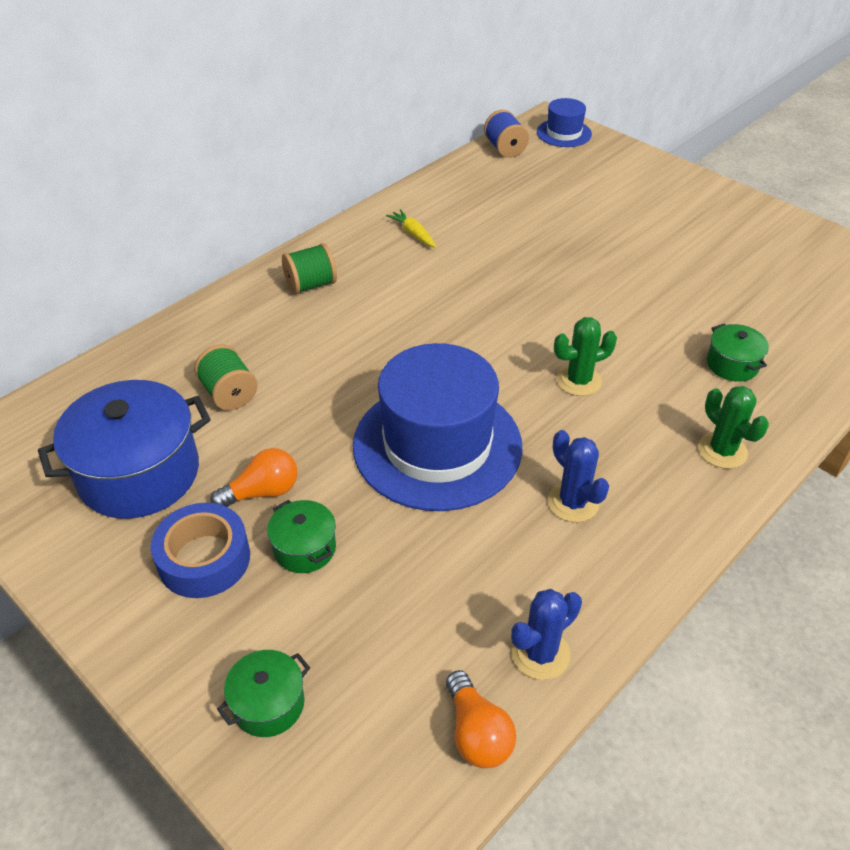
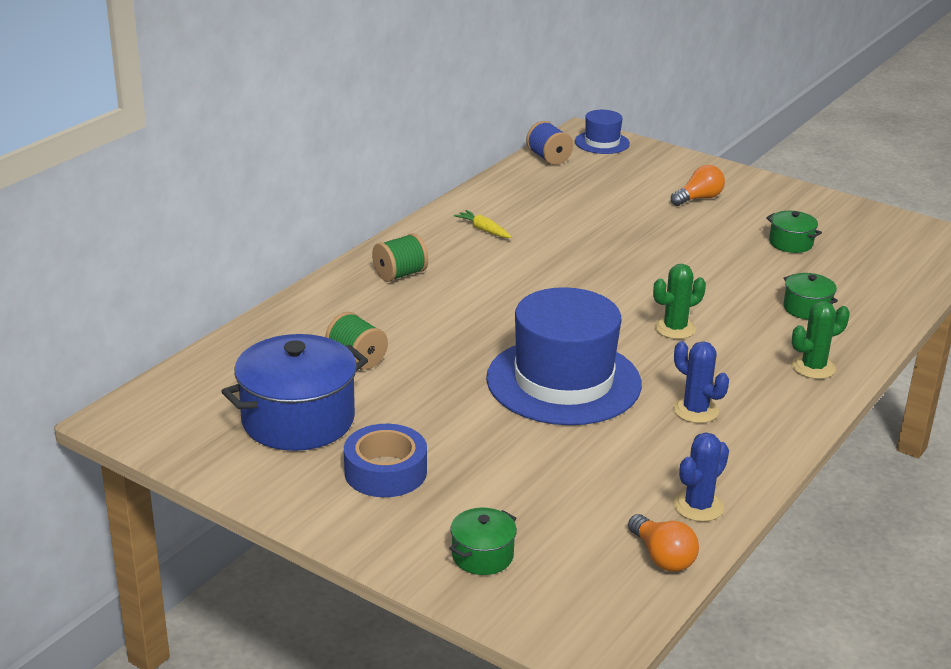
camera: 10 degrees left, 15 degrees down
orange light bulb [210,448,297,507] -> orange light bulb moved to [671,165,725,206]
green pot [267,500,336,573] -> green pot moved to [766,211,822,253]
green cactus [698,386,769,469] -> green cactus turned 75 degrees counterclockwise [792,301,850,379]

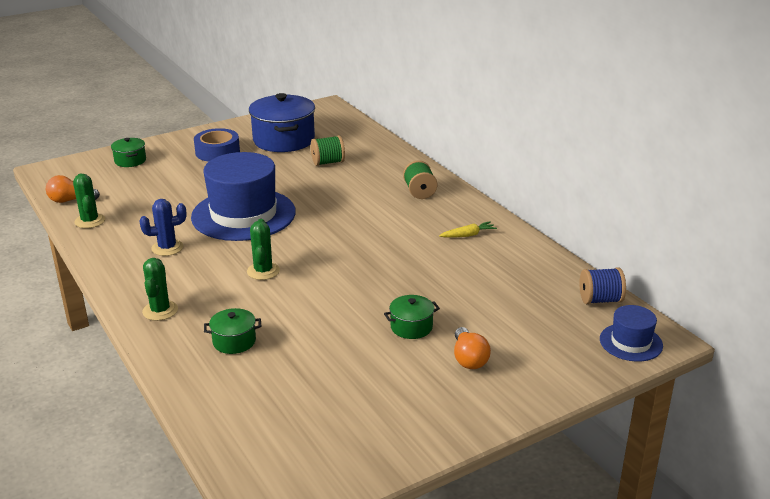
camera: 115 degrees right, 0 degrees up
blue cactus [674,432,729,522] -> green cactus [73,173,105,228]
green pot [766,211,822,253] -> green pot moved to [384,295,440,339]

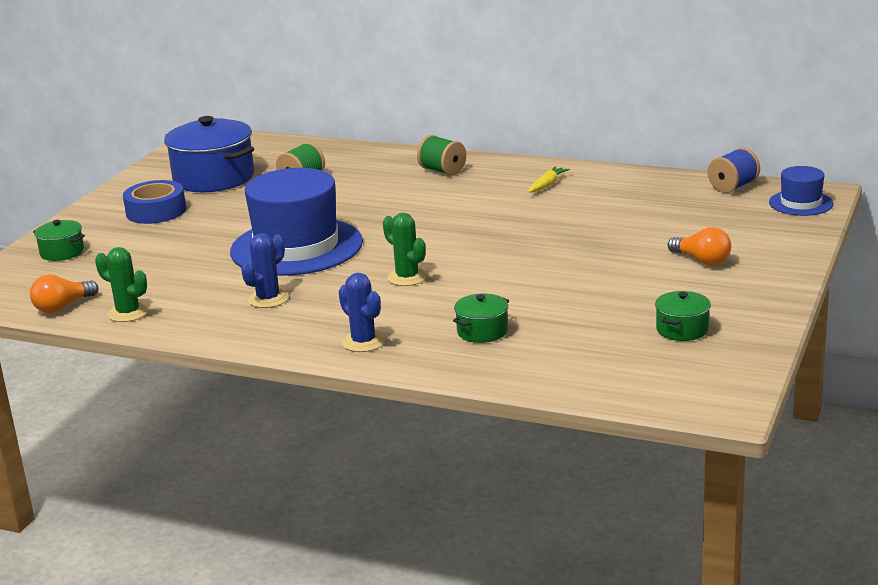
camera: 35 degrees left, 5 degrees down
green cactus [142,258,178,321] -> blue cactus [339,273,385,352]
green pot [384,295,440,339] -> green pot moved to [655,291,711,341]

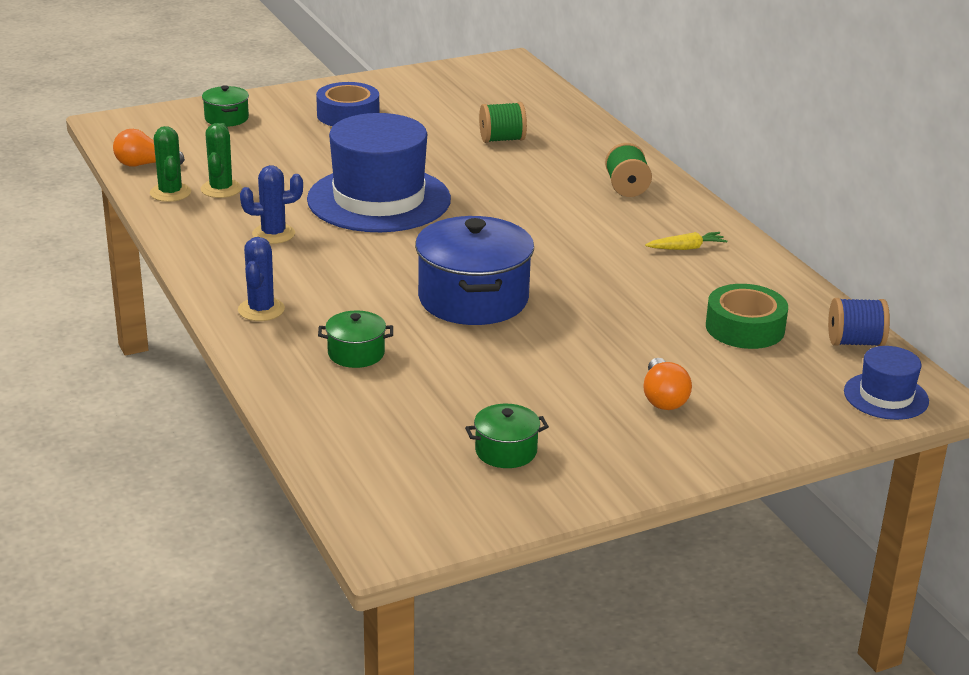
camera: 40 degrees right, 5 degrees up
blue pot [164,116,254,192] -> blue pot moved to [415,216,534,325]
green cactus [383,213,427,286] -> green cactus moved to [201,123,242,198]
none -> green tape [706,284,788,349]

